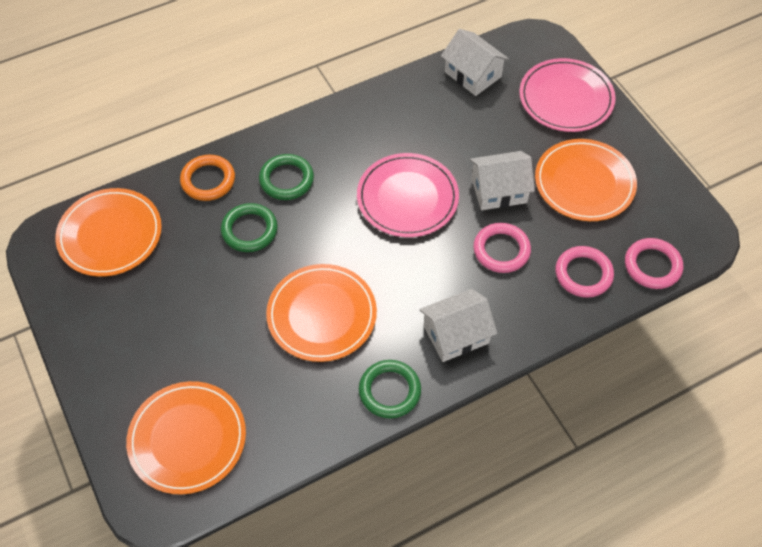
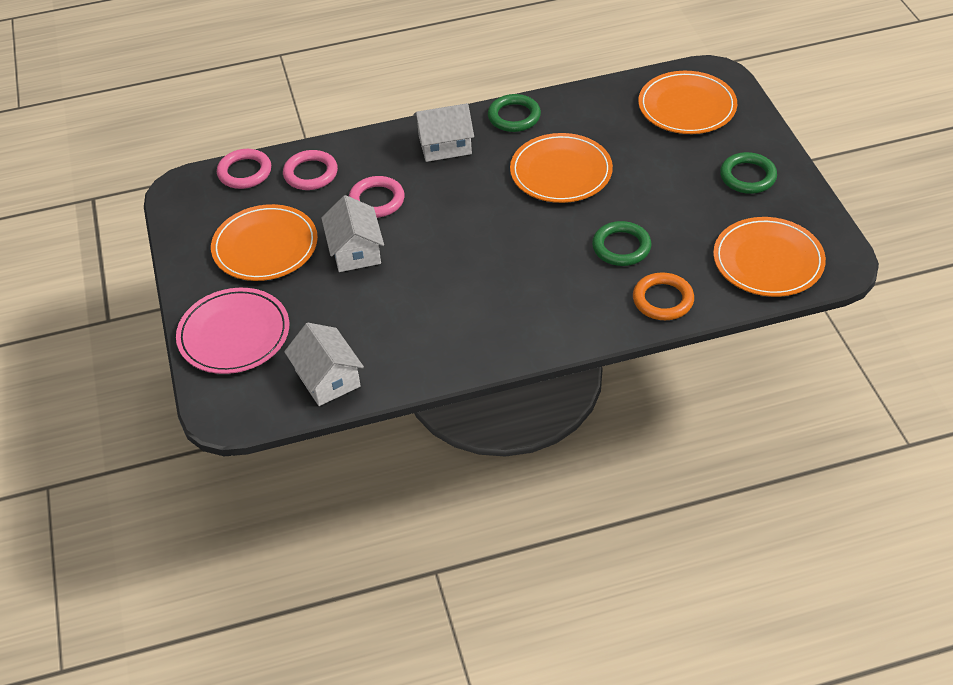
camera: 165 degrees left, 10 degrees down
green ring [259,154,314,200] -> green ring moved to [720,152,777,194]
pink plate [357,153,459,237] -> none
white house [470,151,535,210] -> white house turned 75 degrees clockwise [321,195,384,272]

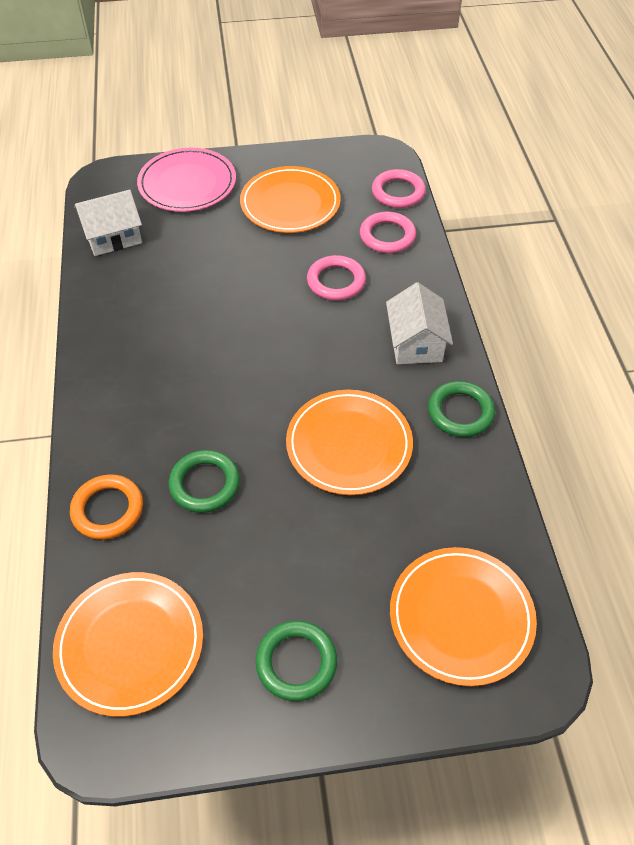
camera: 95 degrees right, 5 degrees up
white house [321,195,384,272] -> none

